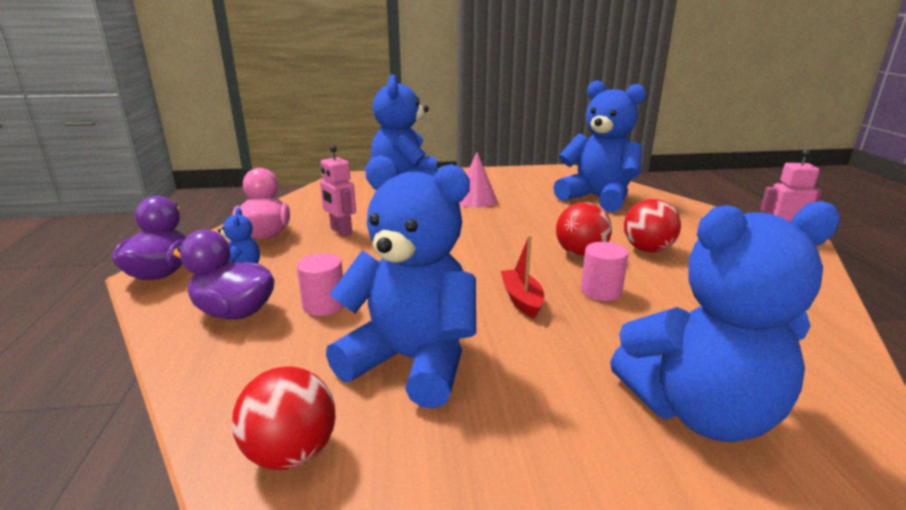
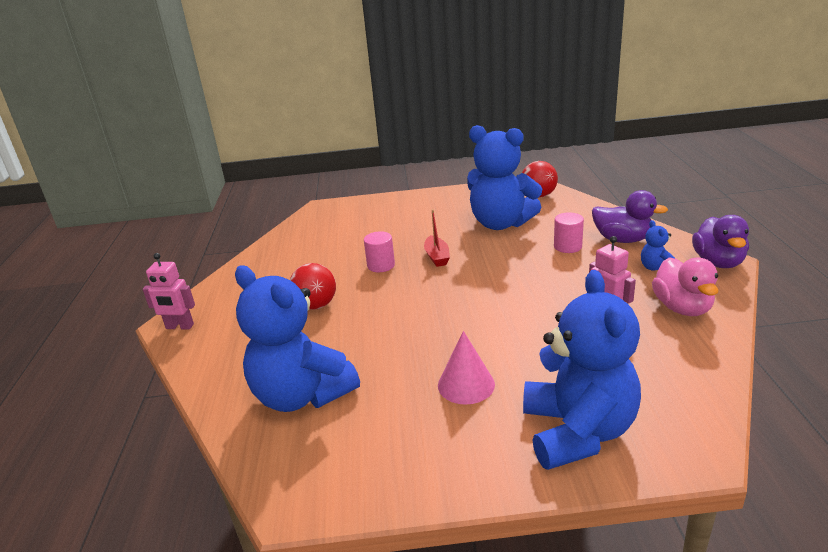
camera: 175 degrees left, 5 degrees up
red ball [556,202,612,257] -> none
blue teddy bear [610,201,841,442] -> none

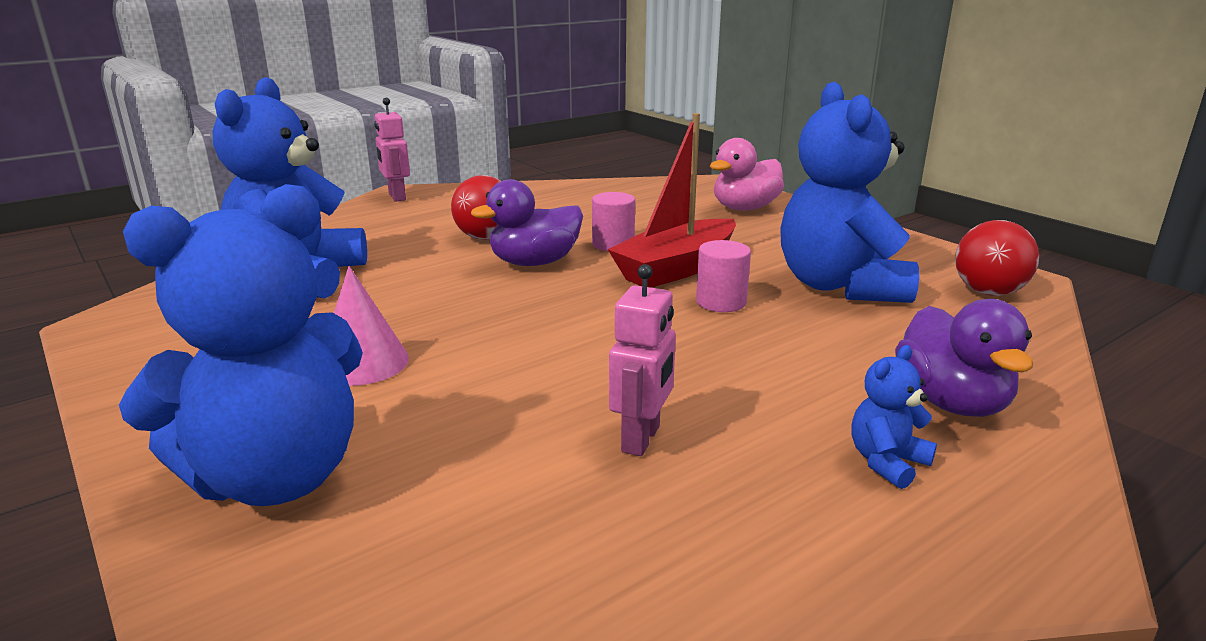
camera: 55 degrees right, 5 degrees down
red boat [424,209,450,267] -> red boat [608,113,736,288], size x1.84
pink cylinder [554,212,584,253] -> pink cylinder moved to [696,240,751,312]
pink duck [652,257,719,316] -> pink duck moved to [710,138,784,210]
purple duck [692,215,749,268] -> purple duck moved to [471,179,583,266]

